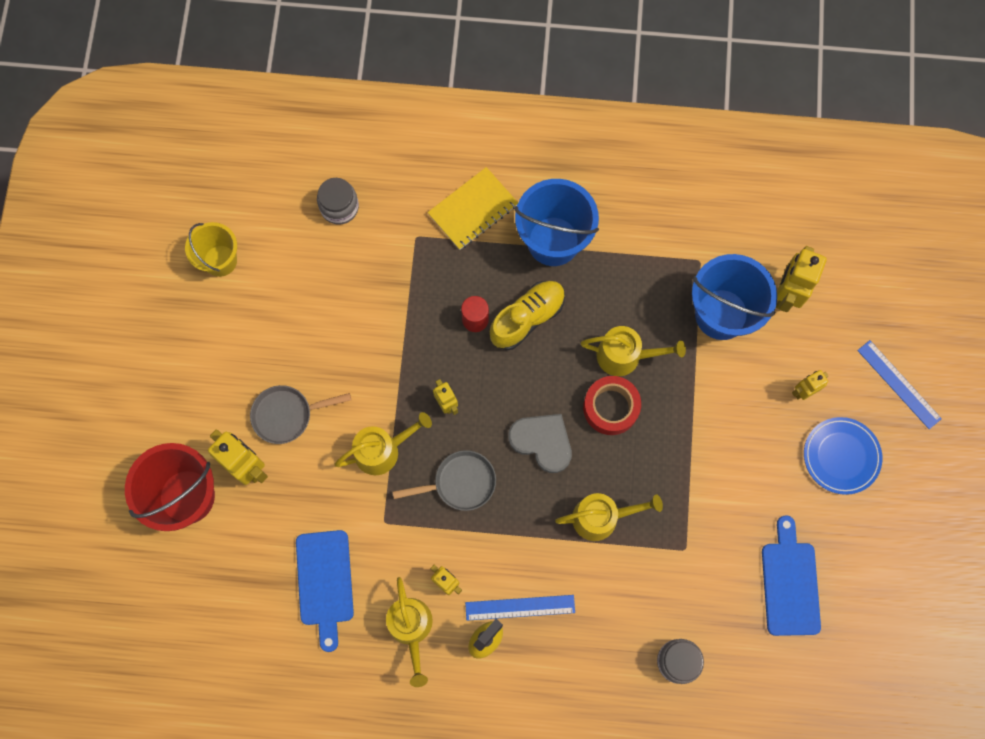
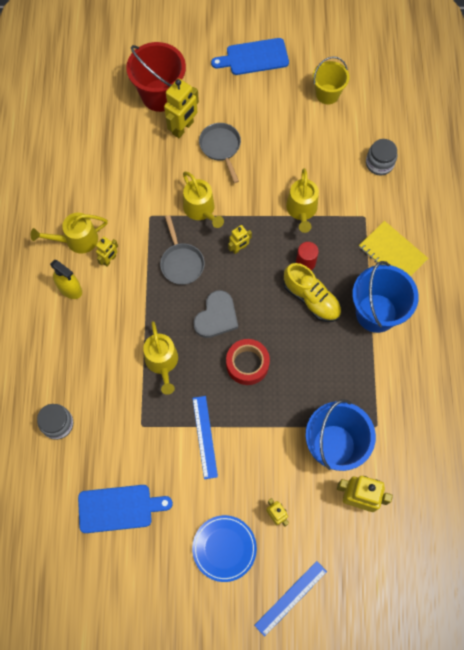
camera: 85 degrees right, 5 degrees down
blue cutting board [296,530,354,652] -> blue cutting board moved to [211,38,289,75]
blue ruler [465,595,575,621] -> blue ruler moved to [193,396,218,479]
yellow watering can [581,326,686,376] -> yellow watering can moved to [286,168,319,233]

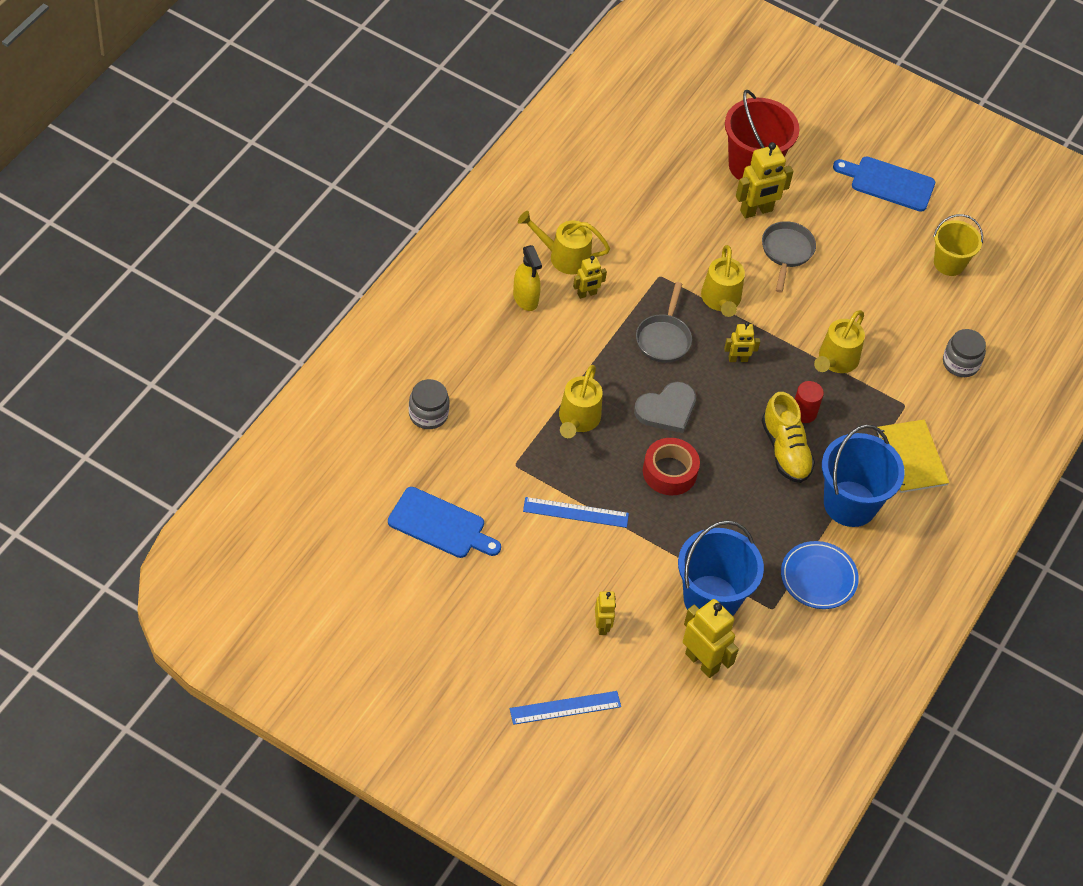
camera: 25 degrees right, 15 degrees down
blue plate [192,515,257,582] -> blue plate moved to [781,541,859,609]
blue ruler [193,396,218,479] -> blue ruler turned 75 degrees clockwise [523,497,629,528]

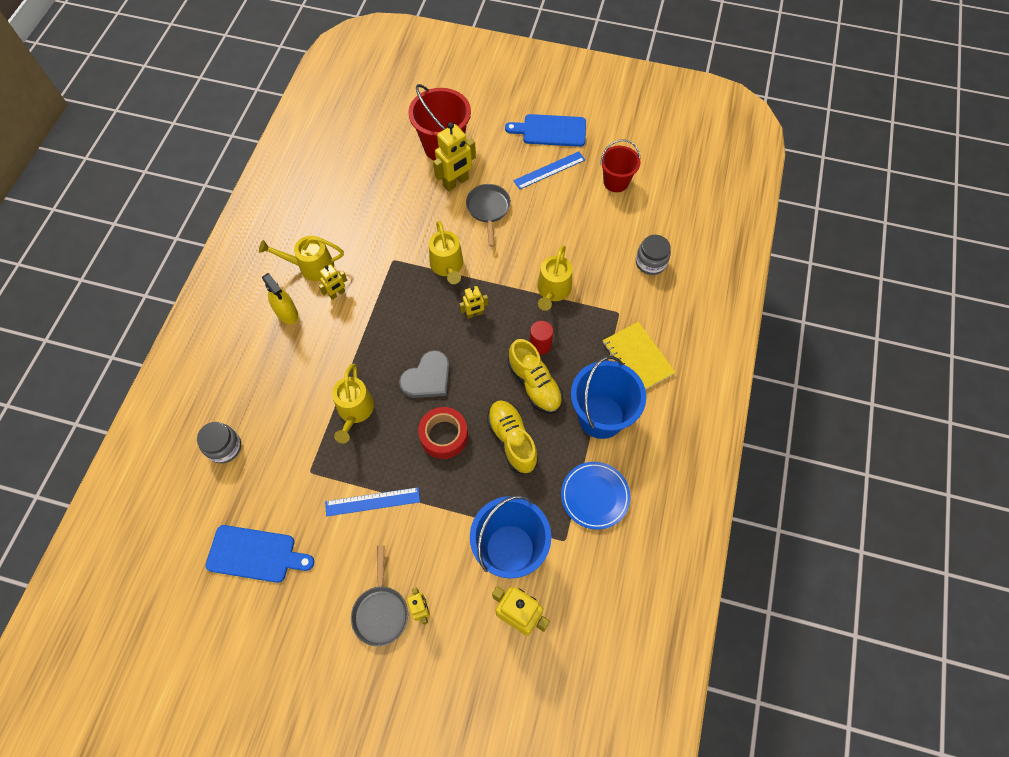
camera: 10 degrees left, 10 degrees up
blue ruler [510,691,621,725] -> blue ruler moved to [513,151,585,190]
grey pan [636,282,692,363] -> grey pan moved to [351,545,408,646]
yellow bucket [933,214,983,276] -> red bucket [600,140,640,192]
none -> yellow shoe [487,400,538,474]

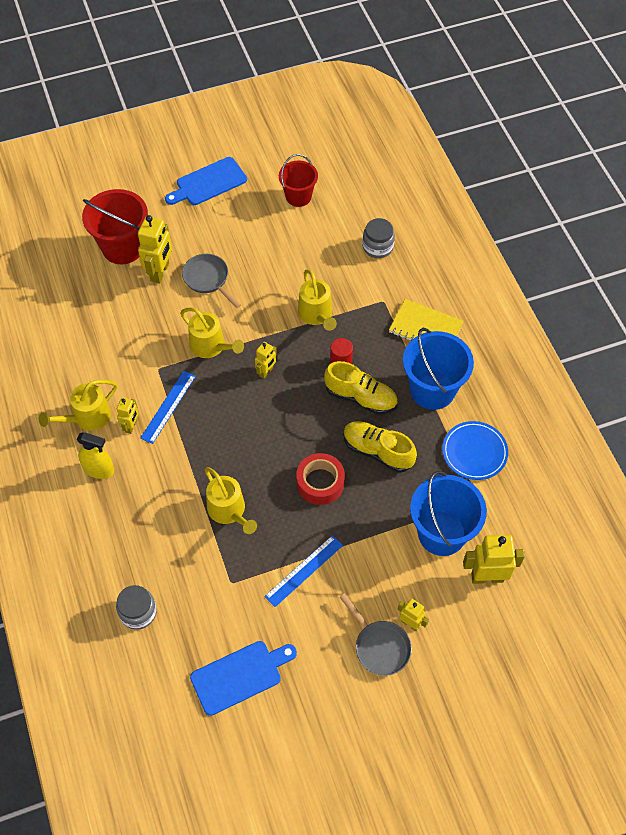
camera: 35 degrees left, 5 degrees down
grey heart [399,350,450,398] -> none
blue ruler [513,151,585,190] -> blue ruler moved to [140,371,196,444]

